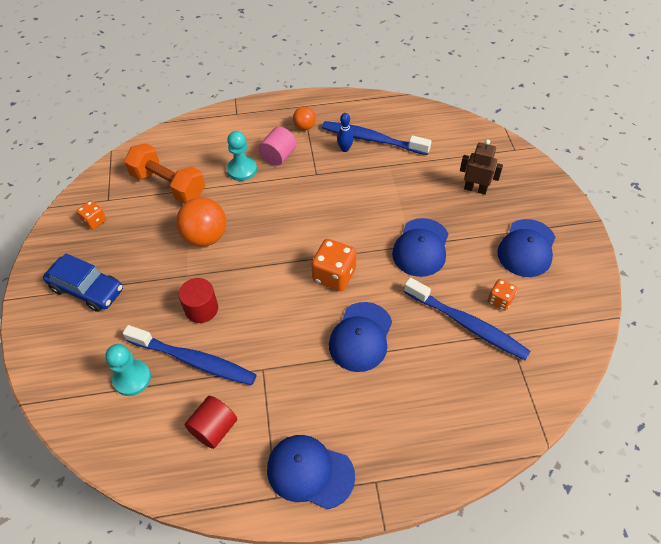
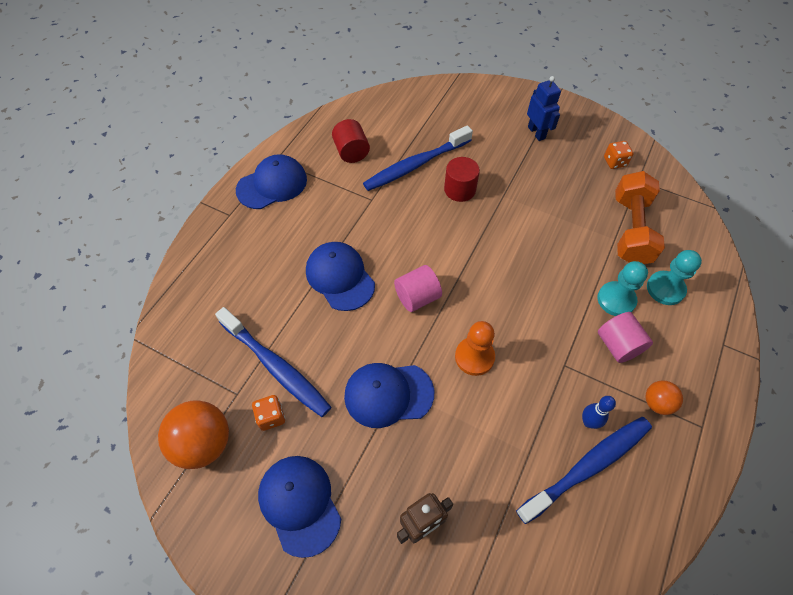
camera: 125 degrees right, 5 degrees up
blue car [43,253,123,312] -> blue robot [527,76,561,141]
turquoise pawn [105,344,151,396] -> turquoise pawn moved to [647,250,702,305]
orange dumbbell [124,143,205,204] -> orange dumbbell turned 60 degrees counterclockwise [615,171,665,264]
orange ball [176,197,226,247] -> orange ball moved to [158,400,229,469]
orange dice [311,239,357,291] -> pink cylinder [394,265,442,312]
blue cap [392,218,448,277] -> blue cap turned 60 degrees counterclockwise [344,363,434,428]
blue toothbrush [404,277,531,360] -> blue toothbrush turned 120 degrees counterclockwise [215,307,331,417]
none -> orange pawn [455,321,495,376]

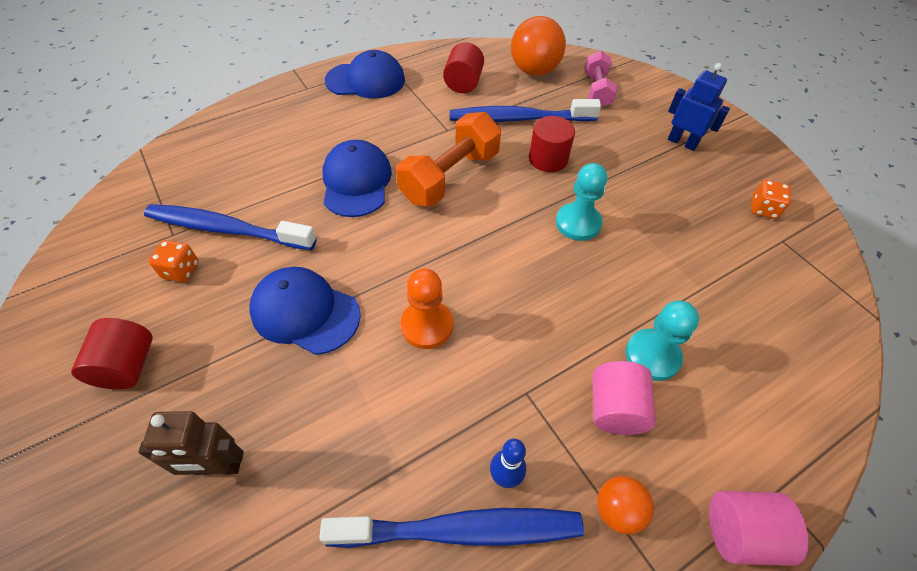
camera: 30 degrees right, 5 degrees down
orange ball [158,400,229,469] -> orange ball moved to [511,16,566,76]
blue toothbrush [215,307,331,417] -> blue toothbrush turned 120 degrees clockwise [144,204,317,250]
blue cap [258,456,341,558] -> red cylinder [71,318,153,389]
pink cylinder [394,265,442,312] -> pink cylinder moved to [709,491,809,566]
blue robot [527,76,561,141] -> blue robot turned 60 degrees counterclockwise [668,63,730,151]
orange dumbbell [615,171,665,264] -> orange dumbbell moved to [396,112,501,206]
turquoise pawn [647,250,702,305] -> turquoise pawn moved to [556,163,607,241]
none -> pink dumbbell [584,51,617,107]

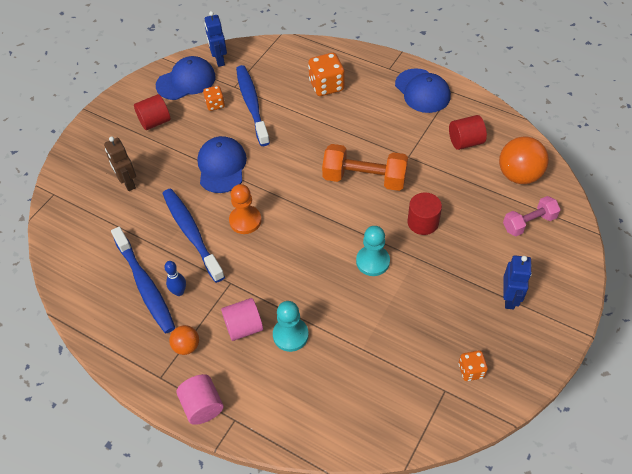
camera: 65 degrees right, 0 degrees up
blue cap [322,140,392,217] -> blue cap moved to [156,56,216,100]
blue toothbrush [449,99,601,122] -> blue toothbrush moved to [162,189,225,283]
none -> blue robot [205,11,227,67]
none -> orange dice [308,53,345,96]

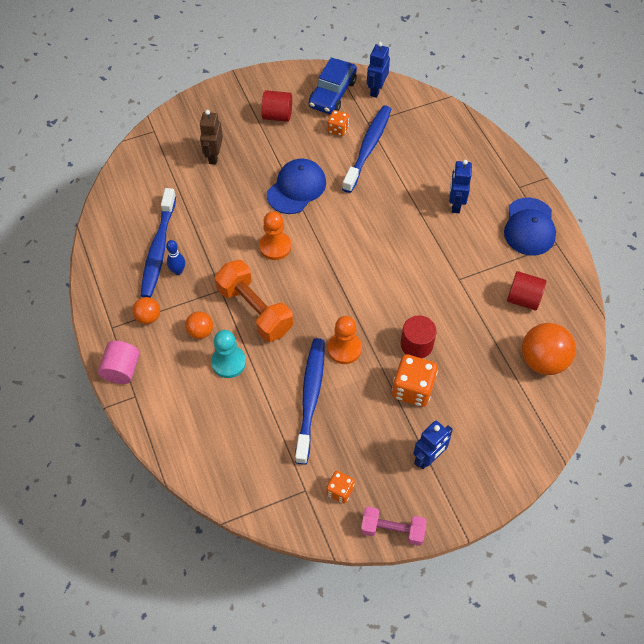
camera: 35 degrees right, 5 degrees up
blue cap [156,56,216,100] -> blue car [309,57,357,114]
blue toothbrush [162,189,225,283] -> blue toothbrush moved to [295,338,324,465]
pink cylinder [221,298,263,341] -> orange ball [185,312,213,339]
orange dice [308,53,345,96] -> orange dice moved to [392,355,438,407]
orange dumbbell [322,144,408,191] -> orange dumbbell moved to [215,260,293,342]
turquoise pawn [356,226,390,276] -> orange pawn [328,316,362,364]
pink dumbbell [503,196,561,236] -> pink dumbbell moved to [361,507,427,546]
none -> blue robot [449,160,472,213]

